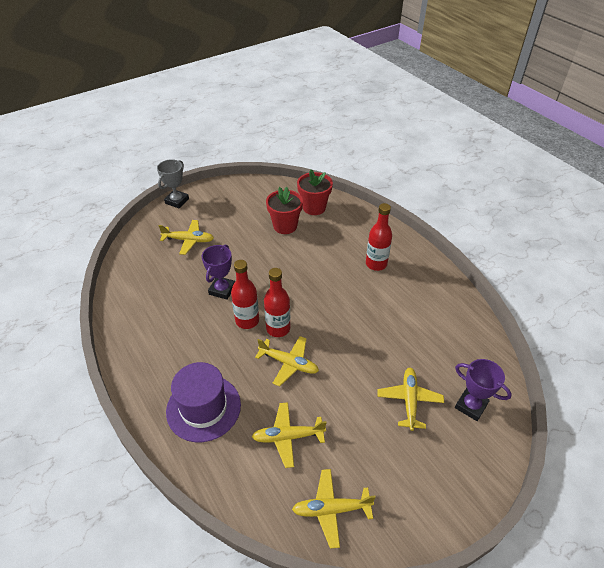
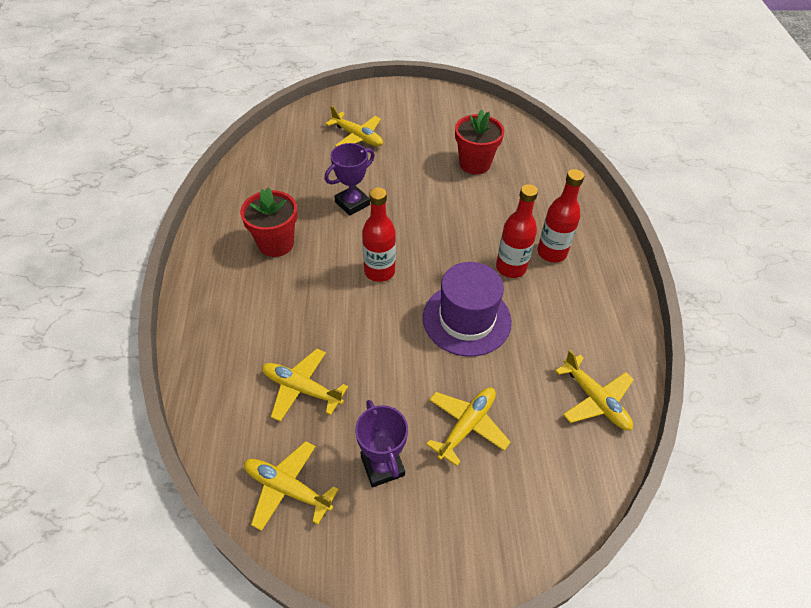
camera: 30 degrees right, 5 degrees up
grey trophy [157,159,189,208] -> none
purple hat [166,362,241,442] -> purple hat moved to [423,262,512,357]
red bottle [231,260,259,329] -> red bottle moved to [496,184,538,278]
yellow plane [255,336,319,387] -> yellow plane moved to [555,350,634,430]
red flower pot [297,169,333,215] -> red flower pot moved to [240,187,298,257]
purple trophy [455,359,512,421] -> purple trophy moved to [355,400,408,487]

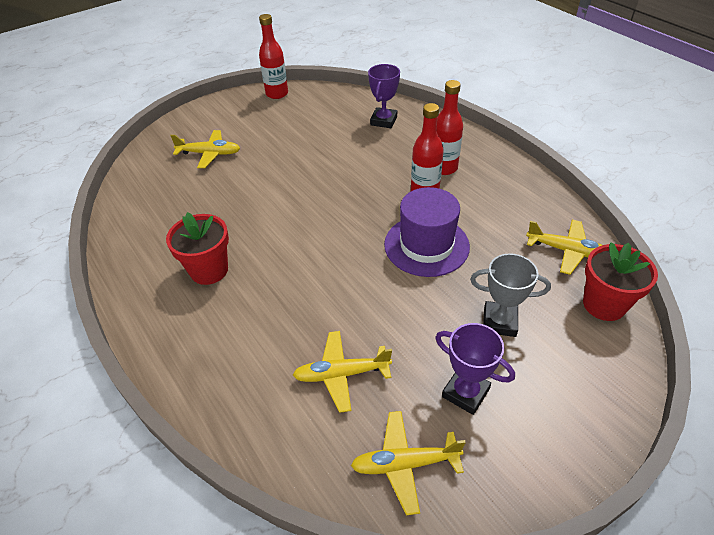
camera: 30 degrees left, 5 degrees down
purple trophy [325,143,375,216] -> purple trophy moved to [368,64,400,128]
red bottle [362,187,396,282] -> red bottle moved to [259,14,288,99]
yellow plane [426,387,510,466] -> grey trophy [470,253,551,337]
red flower pot [455,110,504,174] -> red flower pot moved to [583,242,658,321]

